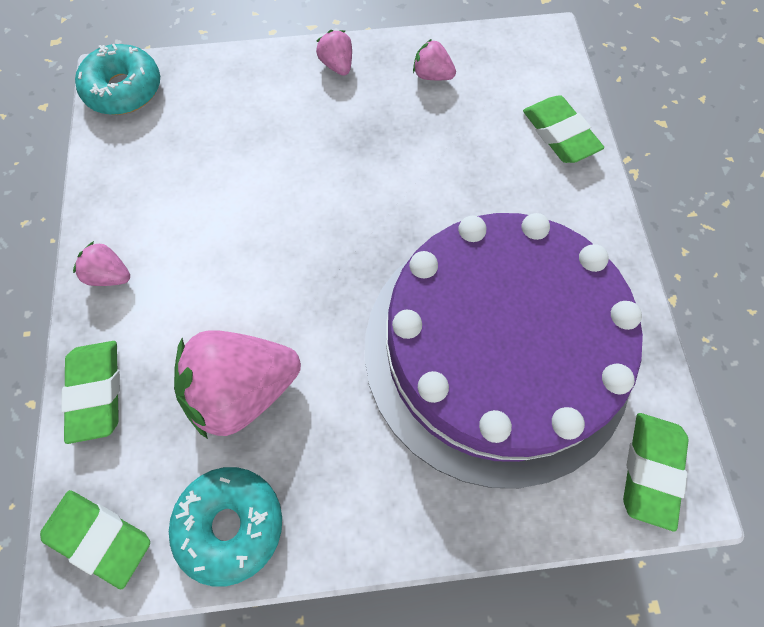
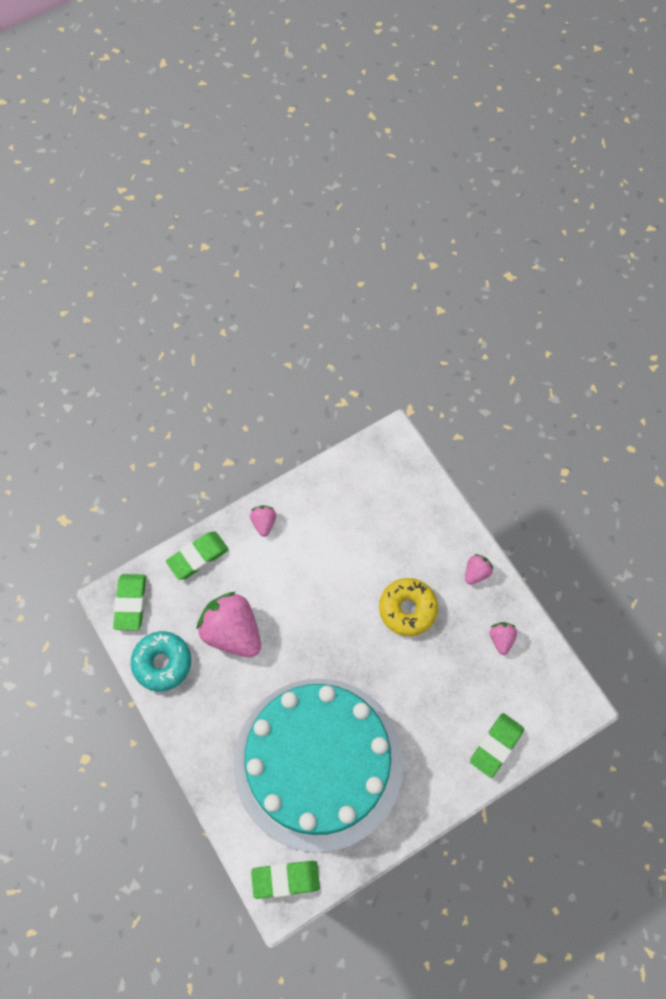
camera: 65 degrees right, 0 degrees up
turquoise donut [75,44,160,115] -> none
purple cake [365,213,643,488] -> turquoise cake [234,679,403,852]
none -> yellow donut [379,578,438,636]

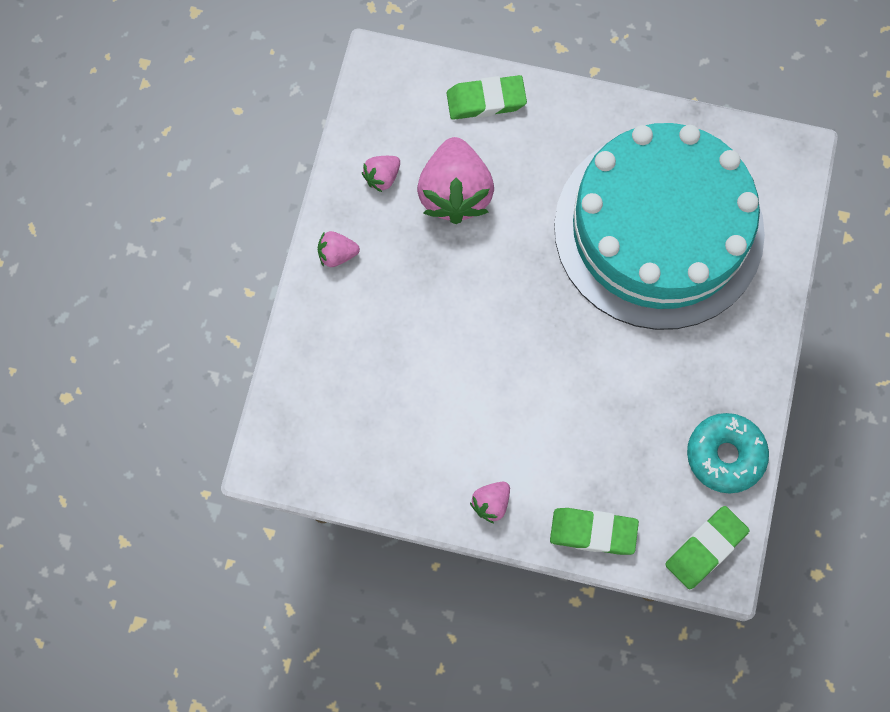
camera: 135 degrees left, 5 degrees up
pink strawberry [196,592,261,657] -> pink strawberry moved to [417,137,494,224]
green eraser [251,861,320,899] -> none
yellow donut [379,578,438,636] -> none

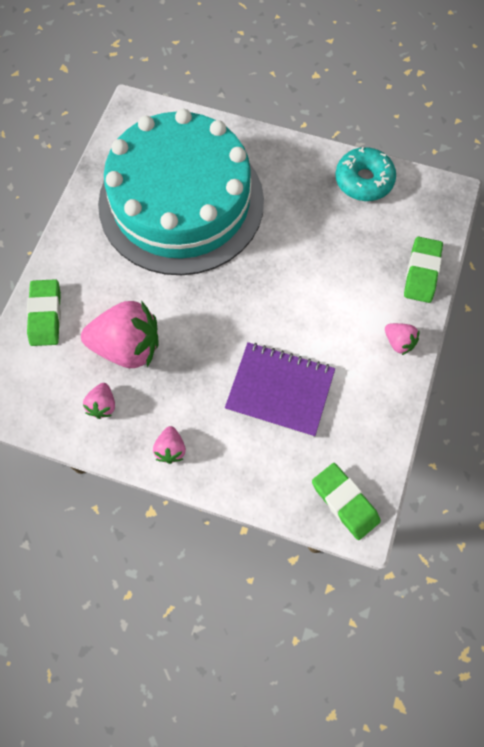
camera: 85 degrees left, 5 degrees down
pink strawberry [362,156,400,192] -> pink strawberry turned 45 degrees clockwise [83,383,115,419]
green eraser [665,506,750,589] -> green eraser moved to [312,463,381,540]
none -> purple notebook [225,342,335,437]

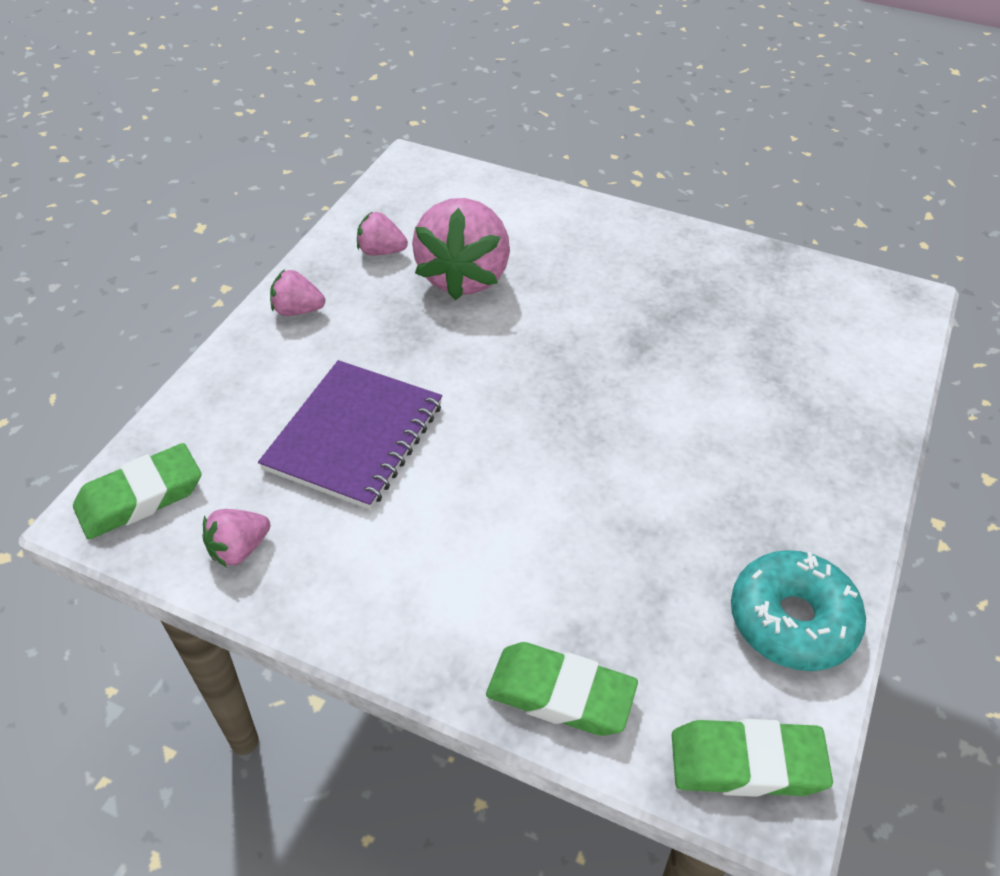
camera: 95 degrees right, 20 degrees down
green eraser [27,279,61,346] -> green eraser moved to [672,719,833,797]
turquoise cake [98,109,264,275] -> none
pink strawberry [385,323,419,355] -> pink strawberry moved to [202,509,270,567]

